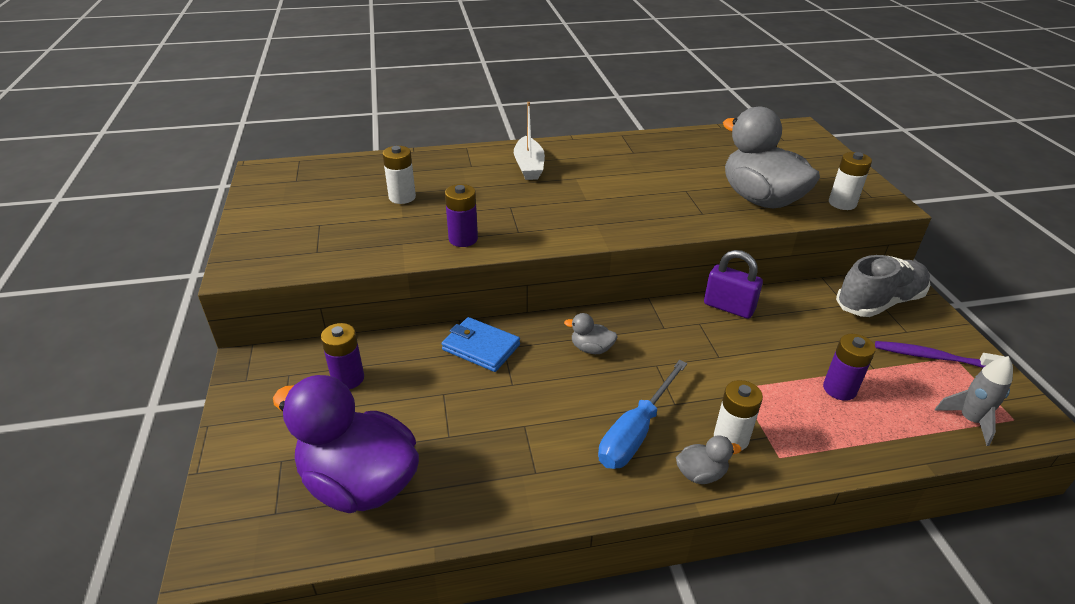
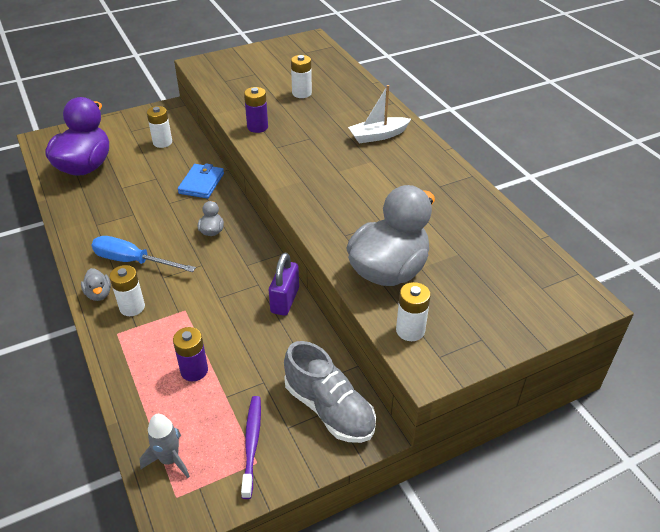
camera: 75 degrees right, 5 degrees up
purple battery [321,323,364,389] -> white battery [147,106,172,148]

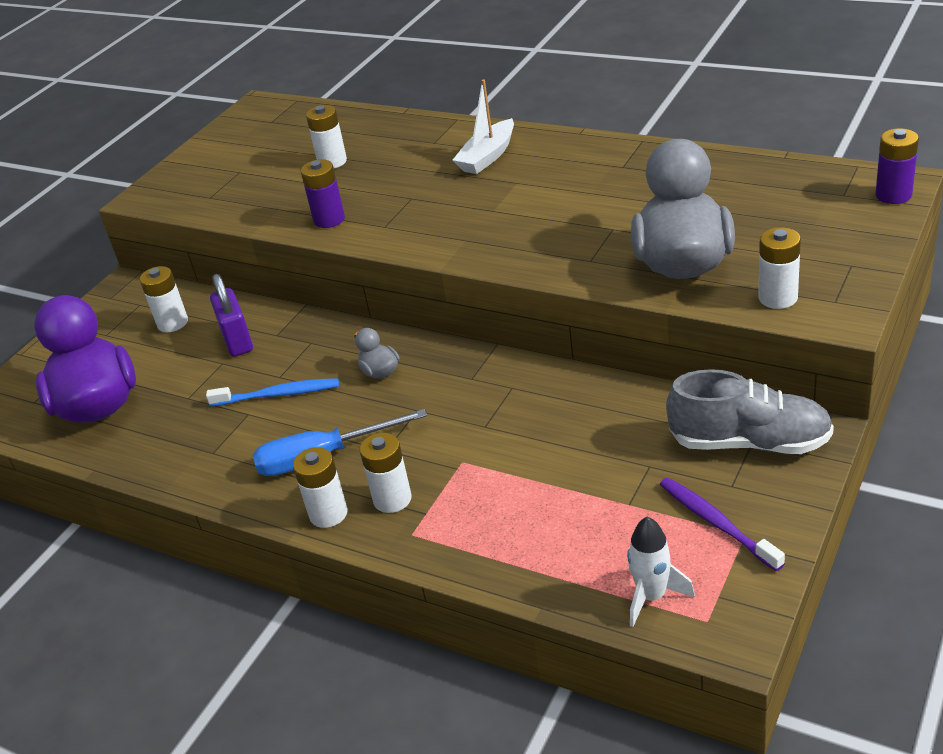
camera: 30 degrees left, 5 degrees down
grey duck [81,268,111,301] -> white battery [293,447,347,528]
grey rocket [140,414,190,478] -> white rocket [627,517,695,627]
purple battery [173,327,208,381] -> purple battery moved to [876,128,919,204]
blue wallet [178,163,224,199] -> none
purple padlock [269,253,299,316] -> purple padlock moved to [210,274,253,357]
none -> blue toothbrush [206,378,339,407]

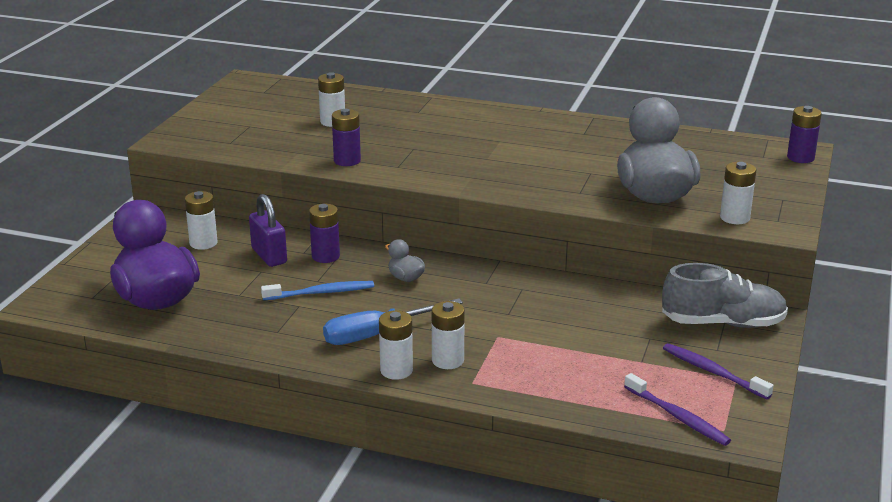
camera: 15 degrees left, 10 degrees down
white boat [453,79,514,174] -> none
white rocket [627,517,695,627] -> purple toothbrush [624,373,731,446]
none -> purple battery [309,204,340,263]

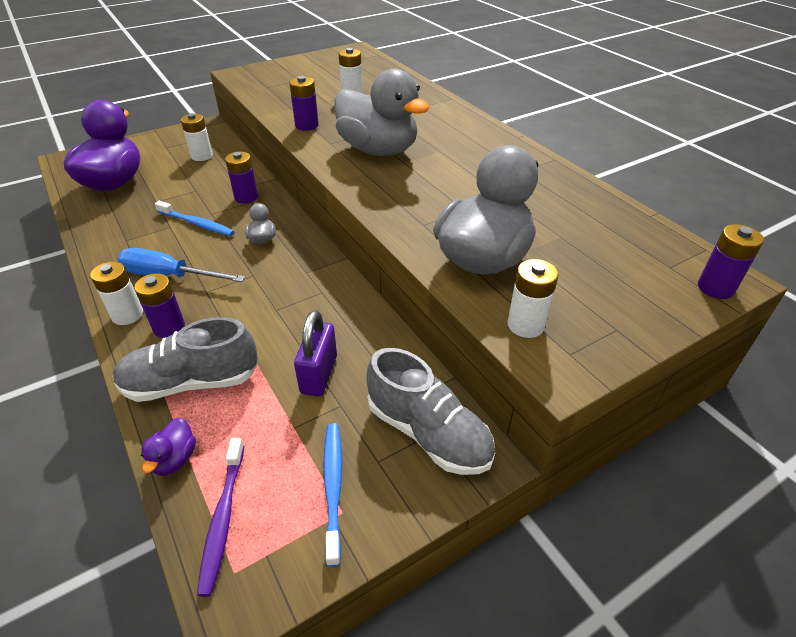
camera: 40 degrees right, 15 degrees up
purple padlock [249,194,287,267] -> purple padlock moved to [294,310,337,396]
white battery [432,301,465,369] -> purple battery [135,273,185,338]
purple toothbrush [663,343,774,399] -> blue toothbrush [323,423,342,567]
none -> grey shoe [113,317,258,402]
none -> purple duck [141,418,196,476]
none -> grey duck [335,69,430,156]

